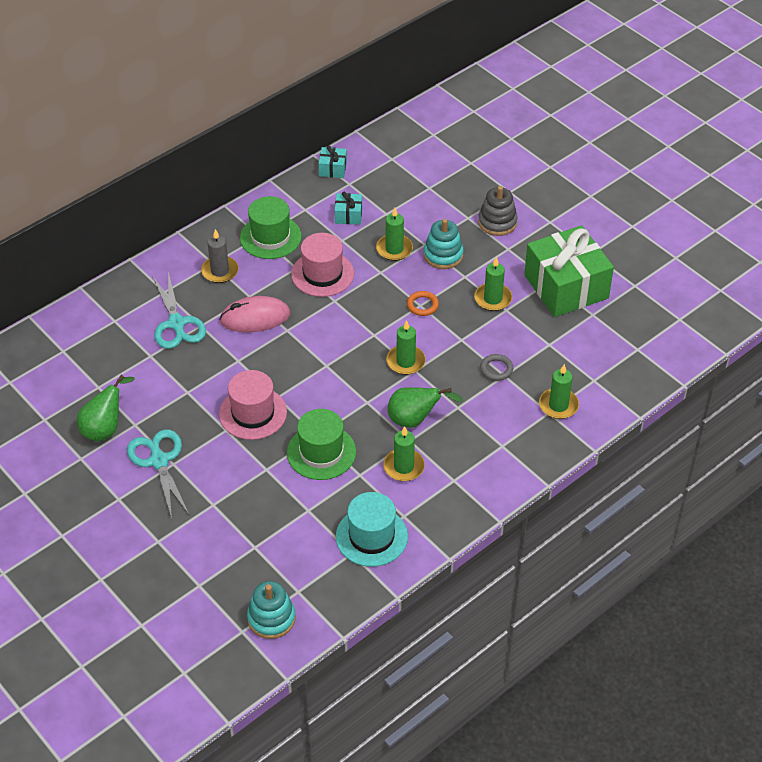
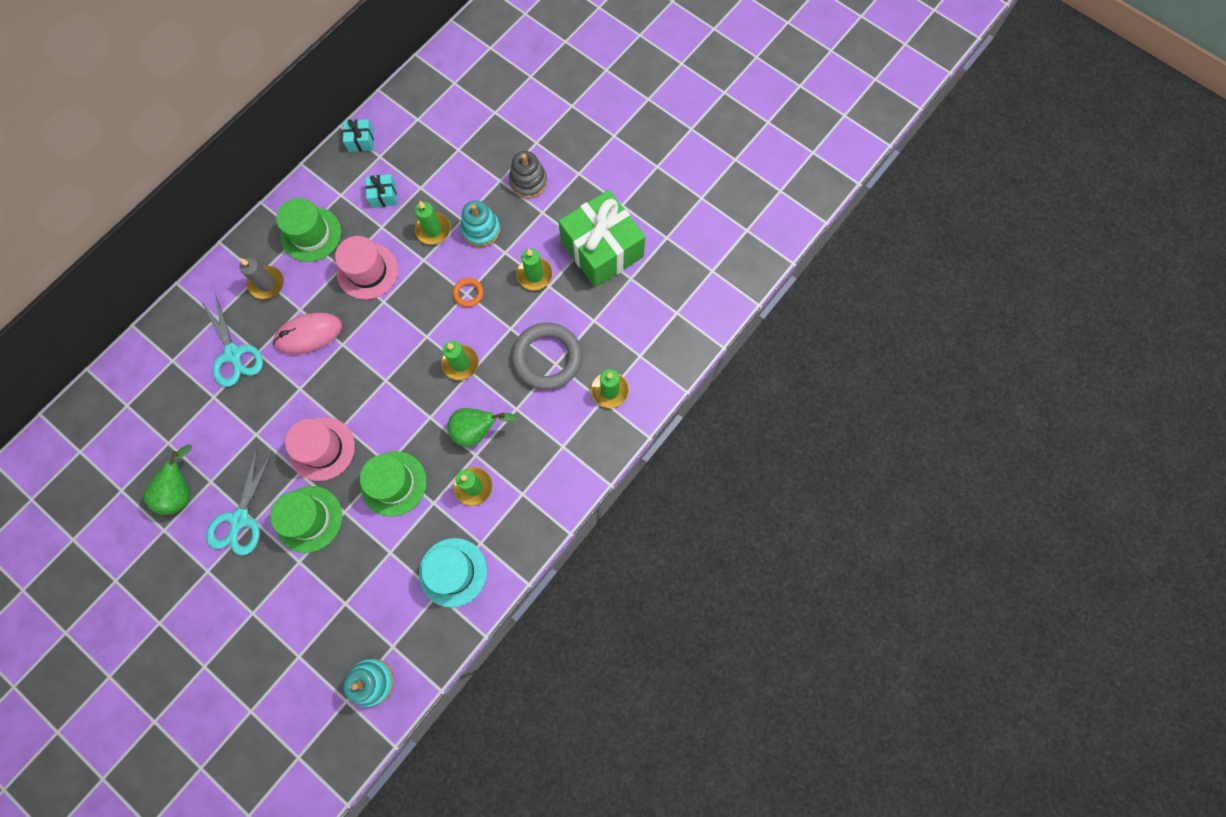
camera: 10 degrees left, 25 degrees up
turquoise scissors [127,429,190,519] -> turquoise scissors turned 135 degrees counterclockwise [206,448,272,556]
grey ring [480,354,513,381] -> grey ring [512,323,582,390], size x2.22
none -> green hat [270,486,342,553]

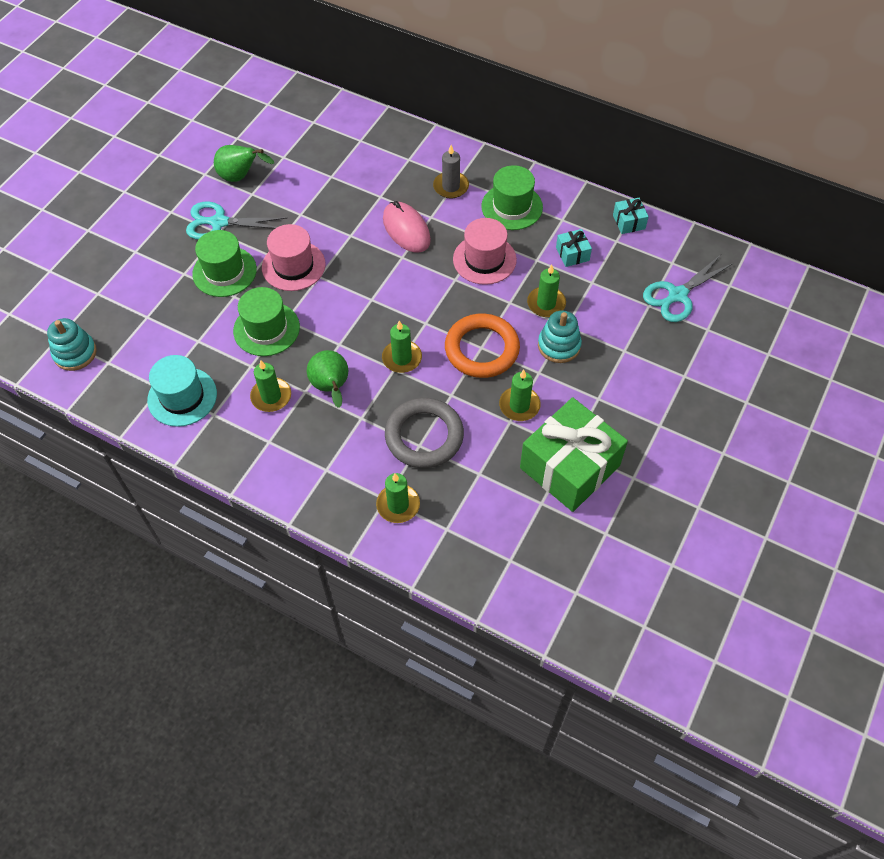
camera: 80 degrees right, 15 degrees down
turquoise scissors [201,294,263,387] -> turquoise scissors moved to [643,255,734,322]
orange ring [453,278,484,307] -> orange ring [445,313,520,378], size x2.22
grey stacking toy [509,151,547,198] -> none

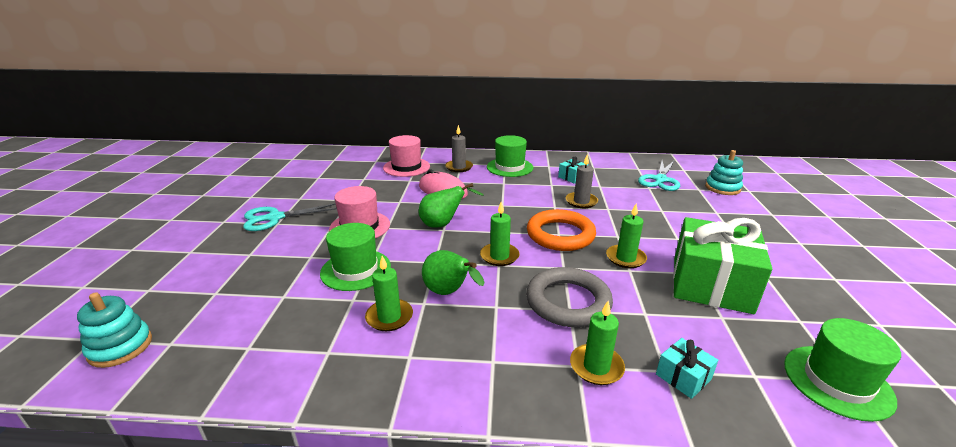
camera: 25 degrees left, 30 degrees down
turquoise hat [147,355,217,427] -> none
green hat [192,230,257,297] -> green hat moved to [784,318,901,422]
green pear [214,145,274,182] -> green pear moved to [419,183,484,228]
pink hat [453,218,517,285] -> pink hat moved to [383,135,430,177]
green candle [527,264,566,317] -> grey candle [566,155,598,208]
turquoise stacking toy [538,310,582,363] -> turquoise stacking toy moved to [705,150,743,195]
turquoise gift [613,198,649,234] -> turquoise gift moved to [656,338,718,399]

